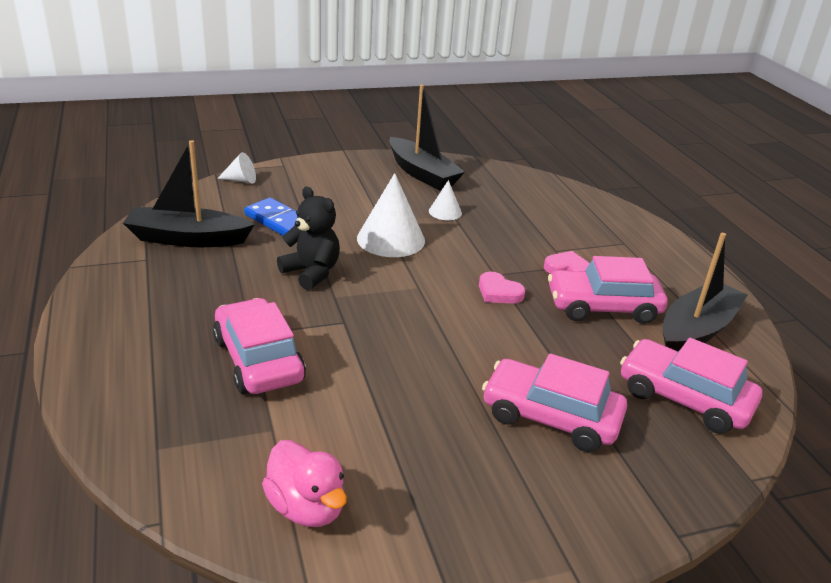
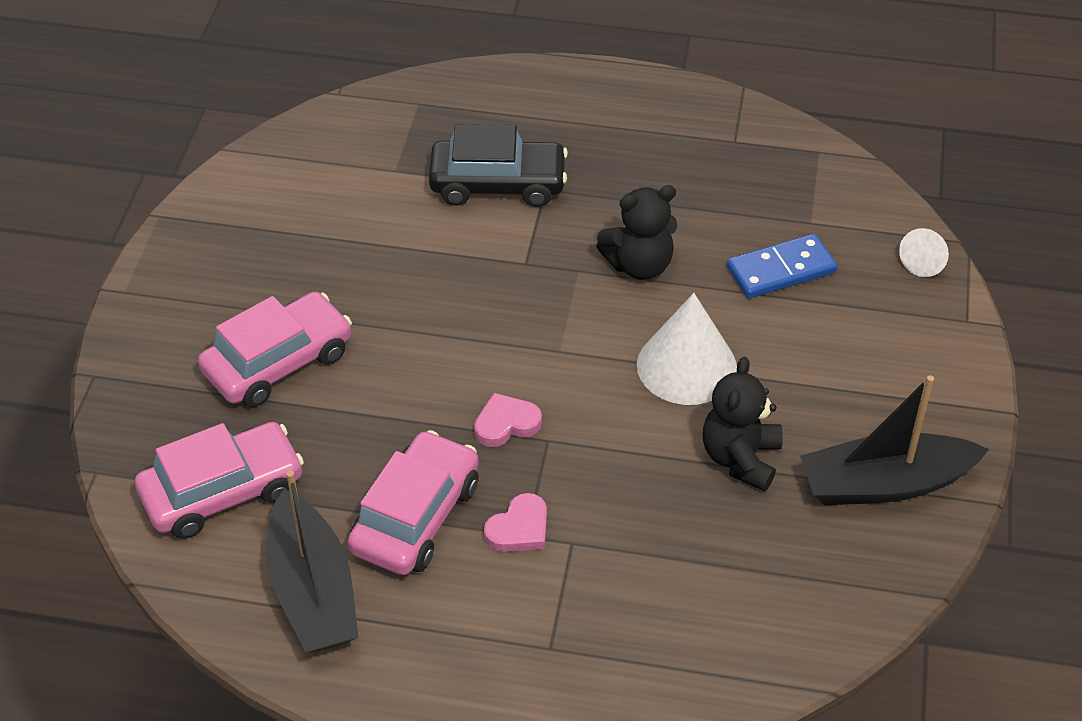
camera: 120 degrees right, 15 degrees up
black boat [123,140,255,247] -> none
pink car [213,298,306,394] -> black car [429,124,568,207]
pink duck [262,440,347,527] -> none
white cone [429,180,462,220] -> black teddy bear [703,357,783,491]

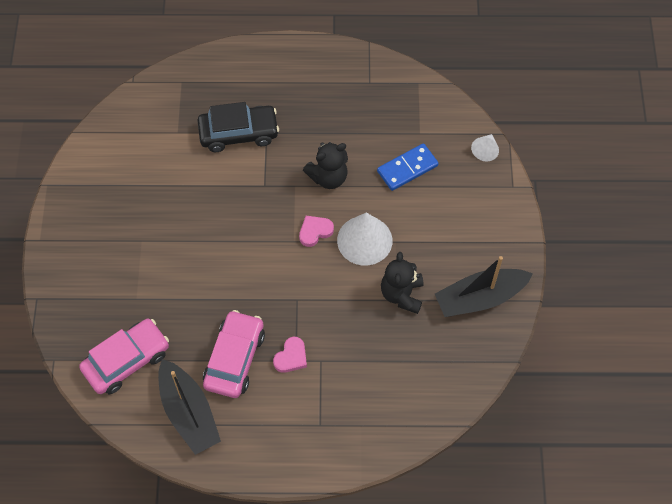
camera: 10 degrees left, 15 degrees up
pink car [198,292,352,407] -> none
pink heart [474,393,542,447] -> pink heart moved to [299,216,334,247]

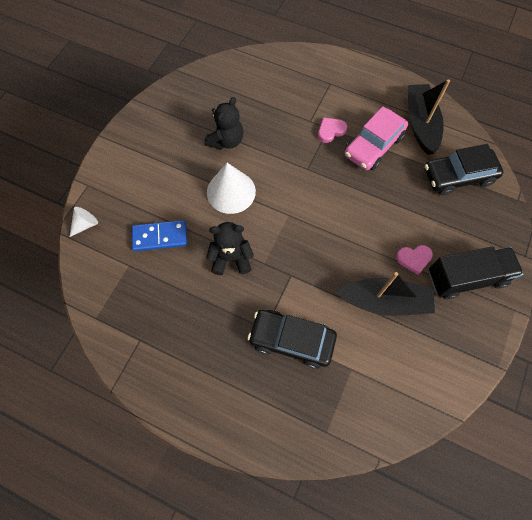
camera: 155 degrees left, 5 degrees up
pink car [79,319,169,394] -> black car [425,144,504,195]
pink heart [299,216,334,247] -> pink heart moved to [396,245,433,275]
black boat [435,256,533,317] -> black boat moved to [336,272,435,316]
none -> black truck [429,247,523,299]

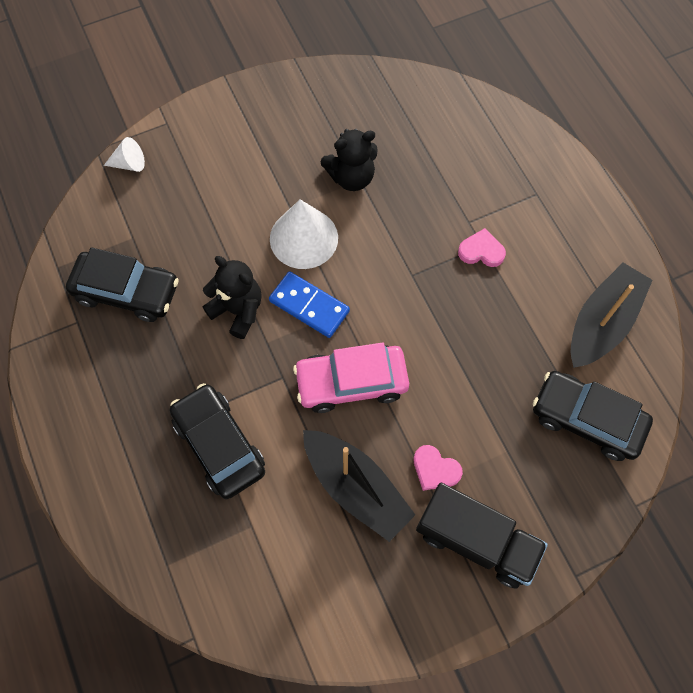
camera: 40 degrees right, 0 degrees up
blue domino [132,220,187,251] -> blue domino moved to [269,271,350,338]
pink car [344,106,408,170] -> pink car moved to [293,343,409,413]
none -> black car [66,247,179,322]

